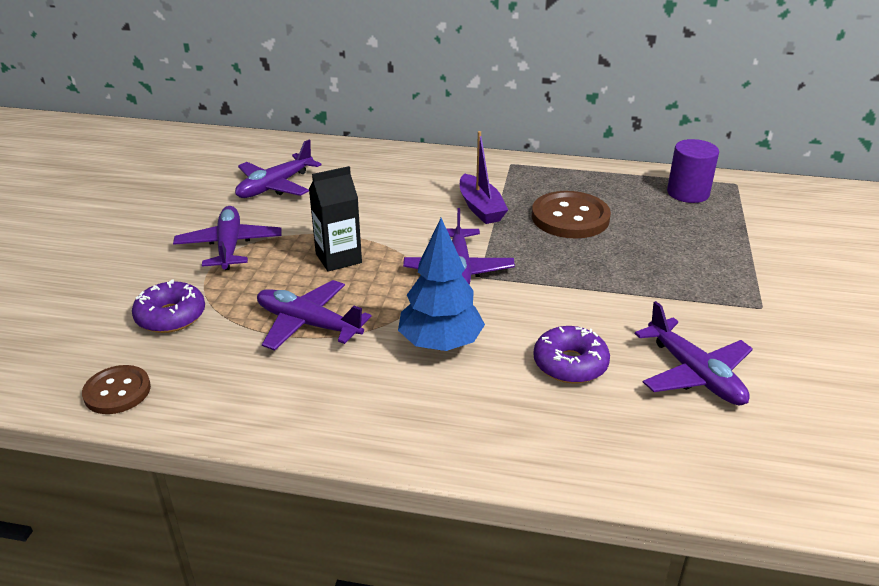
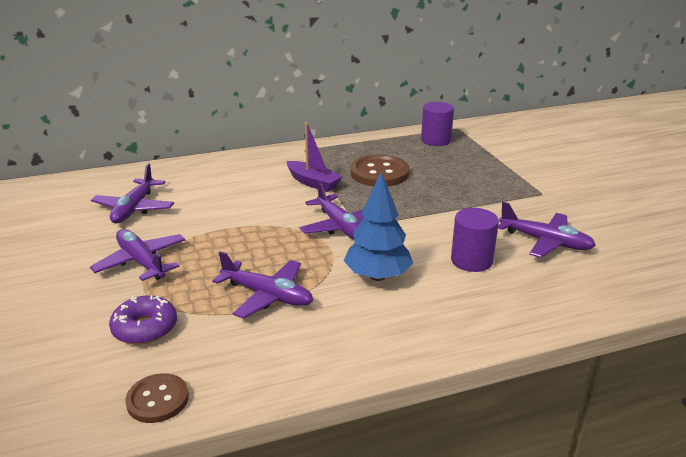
camera: 30 degrees left, 5 degrees down
purple plane [257,280,372,351] -> purple plane turned 150 degrees counterclockwise [212,251,313,319]
black carton [309,166,362,272] -> none
purple donut [533,326,610,383] -> purple cylinder [451,208,499,272]

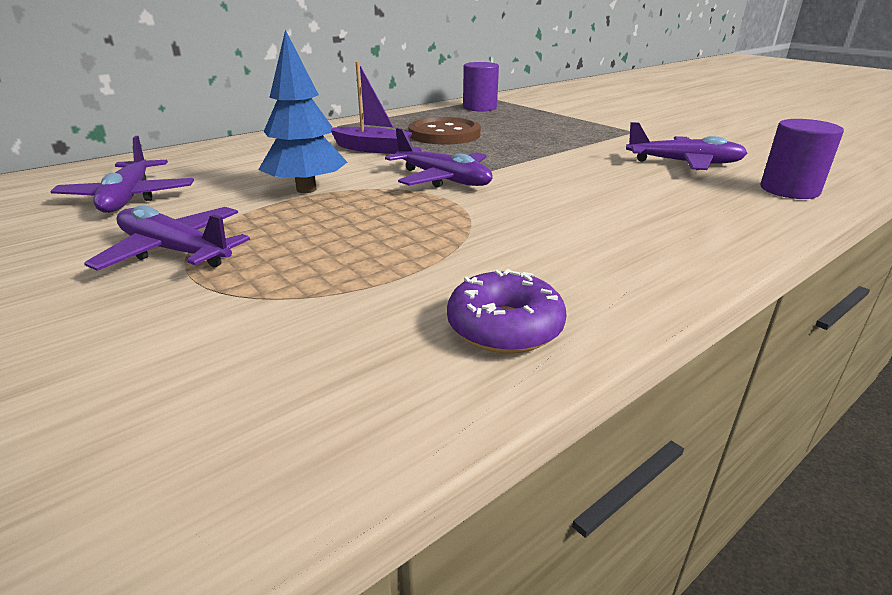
camera: 20 degrees left, 0 degrees up
purple donut [109,295,177,345] -> purple donut moved to [447,269,566,353]
brown button [125,373,189,423] -> none
purple plane [212,251,313,319] -> none
blue tree [344,172,413,281] -> blue tree moved to [258,30,347,193]
purple cylinder [451,208,499,272] -> purple cylinder moved to [760,119,844,199]

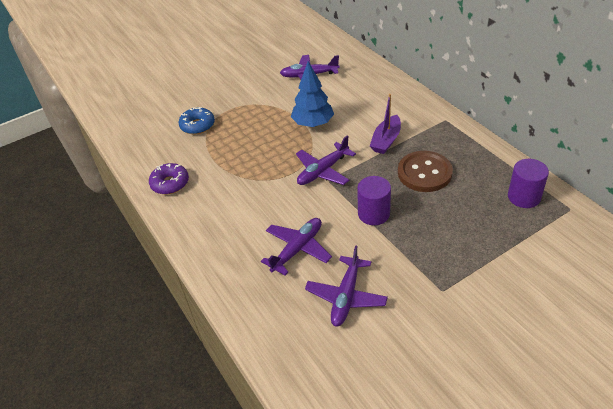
camera: 100 degrees right, 15 degrees up
purple plane [84,205,250,271] -> purple plane moved to [261,218,332,276]
purple cylinder [760,119,844,199] -> purple cylinder moved to [357,176,391,225]
none -> blue donut [178,107,215,135]

